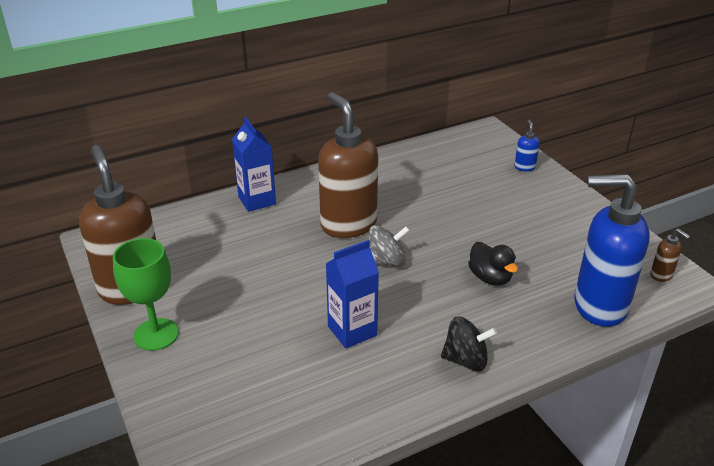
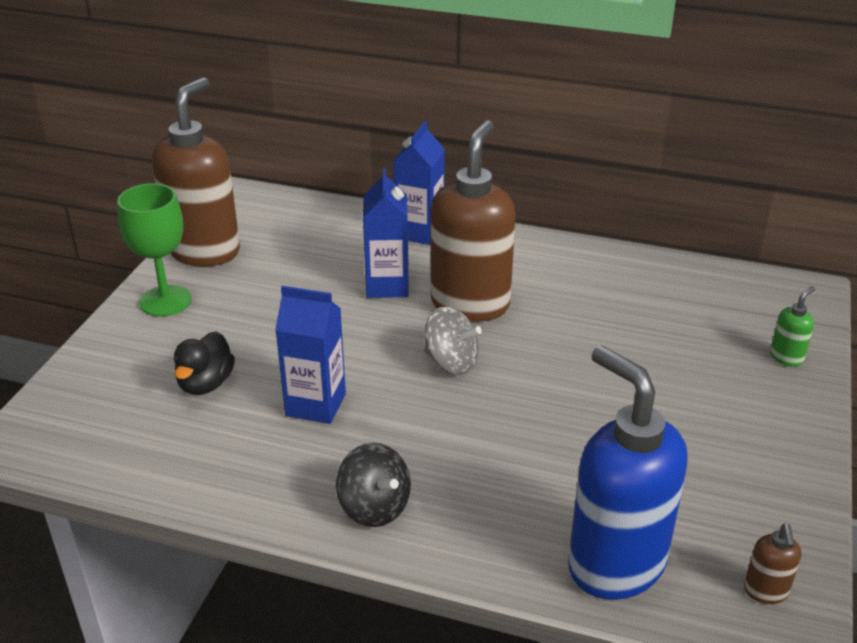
camera: 45 degrees right, 0 degrees up
black duck [468,242,518,286] -> black duck moved to [174,331,235,395]
blue soap dispenser [515,120,540,171] -> green soap dispenser [770,286,815,367]
none -> blue carton [363,168,409,298]

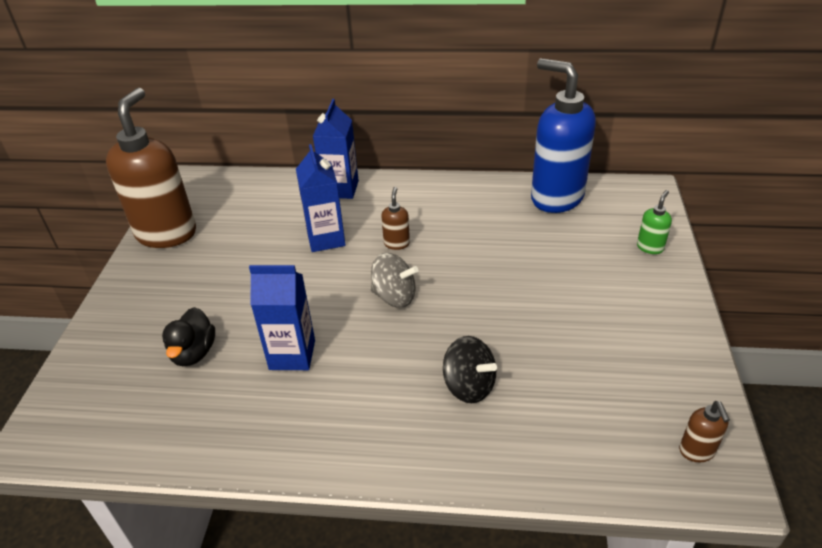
camera: 10 degrees left, 5 degrees up
green goblet [117,183,192,317] -> none
black spinning top [336,443,411,527] -> black spinning top moved to [443,336,497,403]
brown soap dispenser [431,120,516,322] -> brown soap dispenser [381,187,410,250], size x0.40
blue soap dispenser [568,345,688,600] -> blue soap dispenser moved to [531,58,596,213]

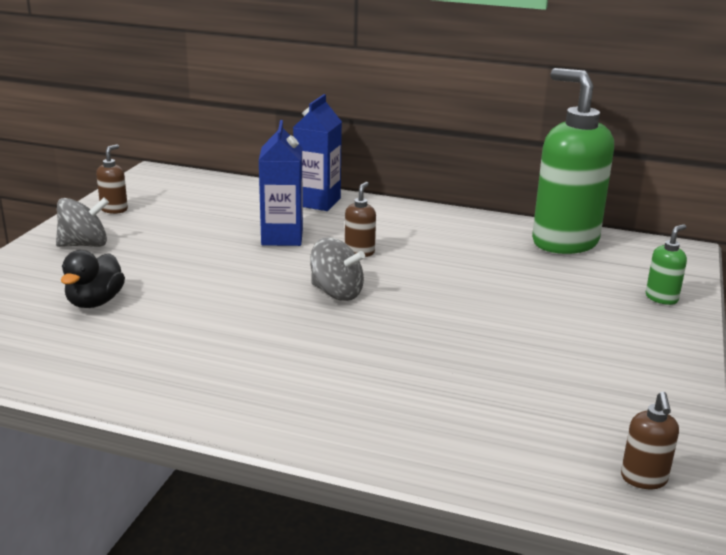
camera: 10 degrees right, 15 degrees down
brown soap dispenser [106,88,196,248] -> brown soap dispenser [96,144,128,214], size x0.40
blue carton [249,265,315,370] -> none
black spinning top [443,336,497,403] -> none
blue soap dispenser [531,58,596,213] -> green soap dispenser [532,68,614,254]
none -> grey spinning top [56,198,109,247]

